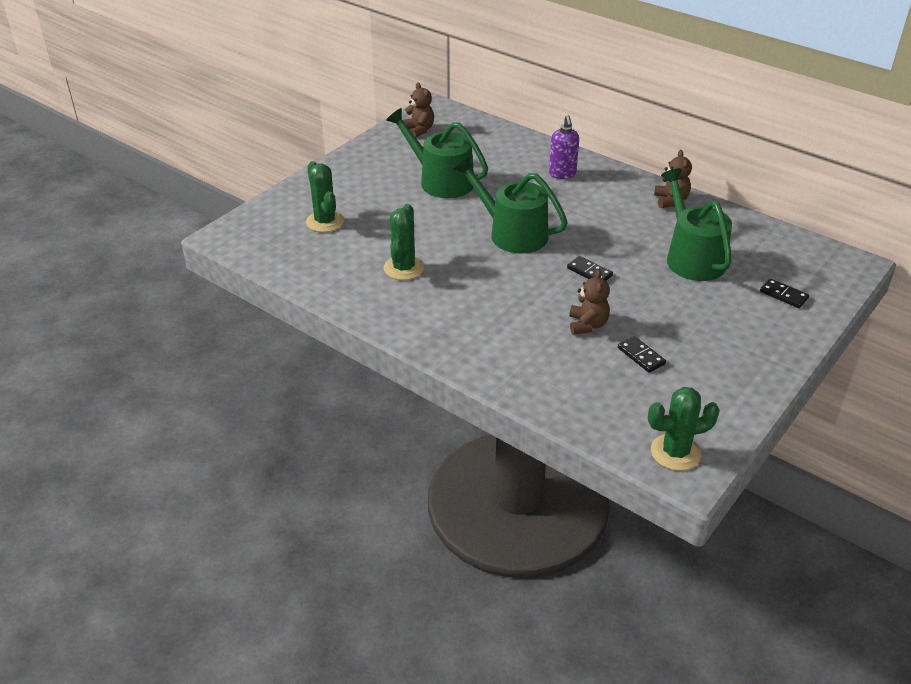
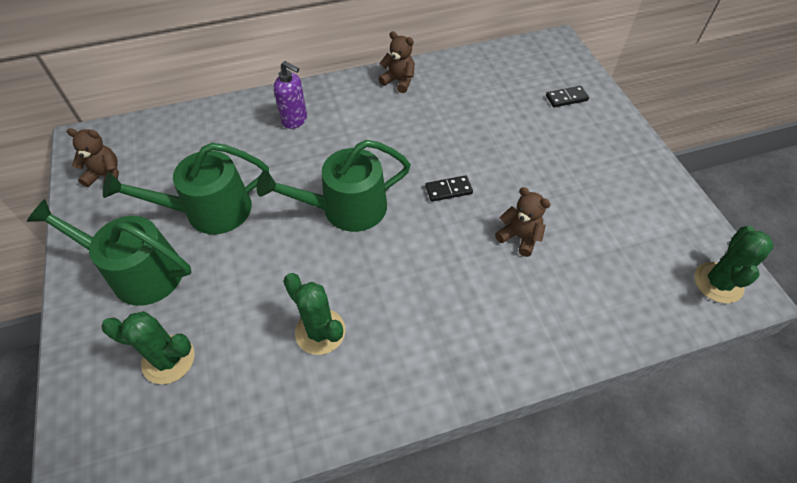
camera: 55 degrees left, 15 degrees up
black domino [618,336,666,373] -> none
green watering can [661,168,732,281] -> green watering can moved to [27,199,191,306]

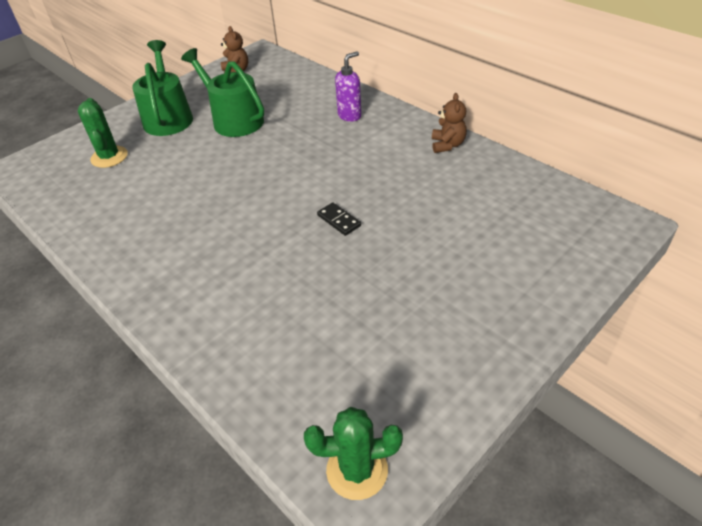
camera: 65 degrees right, 10 degrees down
green watering can [256,140,411,232] -> none
purple soap dispenser [274,61,307,129] -> purple soap dispenser turned 135 degrees counterclockwise [335,51,362,122]
green cactus [283,273,345,355] -> none
brown teddy bear [495,187,551,257] -> none
black domino [546,86,589,107] -> none

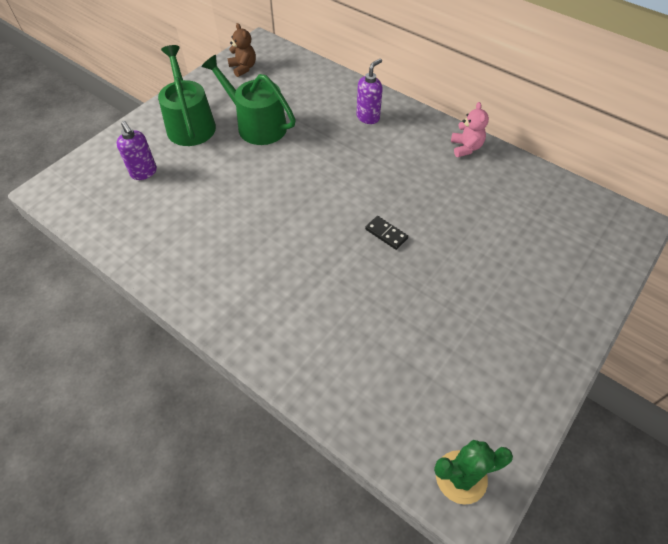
camera: 10 degrees left, 10 degrees up
green cactus [78,98,128,168] -> purple soap dispenser [116,121,157,180]
brown teddy bear [432,93,467,153] -> pink teddy bear [451,102,489,157]

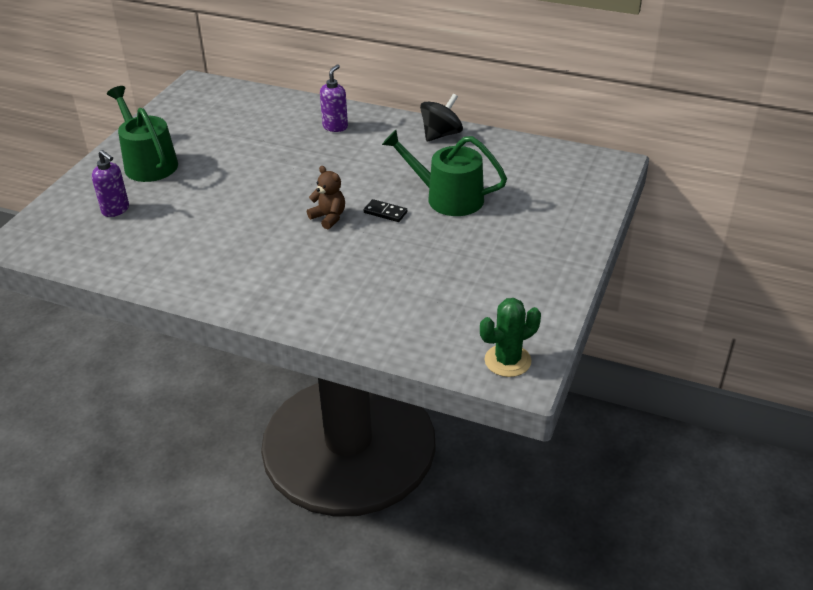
camera: 15 degrees left, 15 degrees down
green watering can [202,55,296,145] -> green watering can moved to [382,130,507,216]
brown teddy bear [227,23,256,77] -> brown teddy bear moved to [307,166,345,229]
pink teddy bear [451,102,489,157] -> black spinning top [420,94,463,142]

